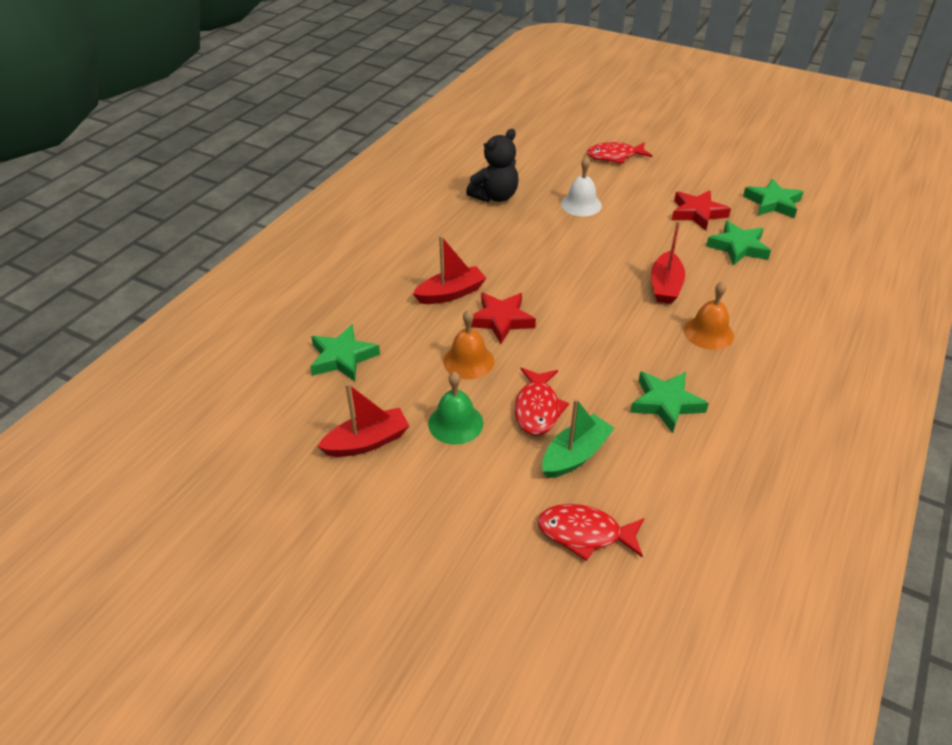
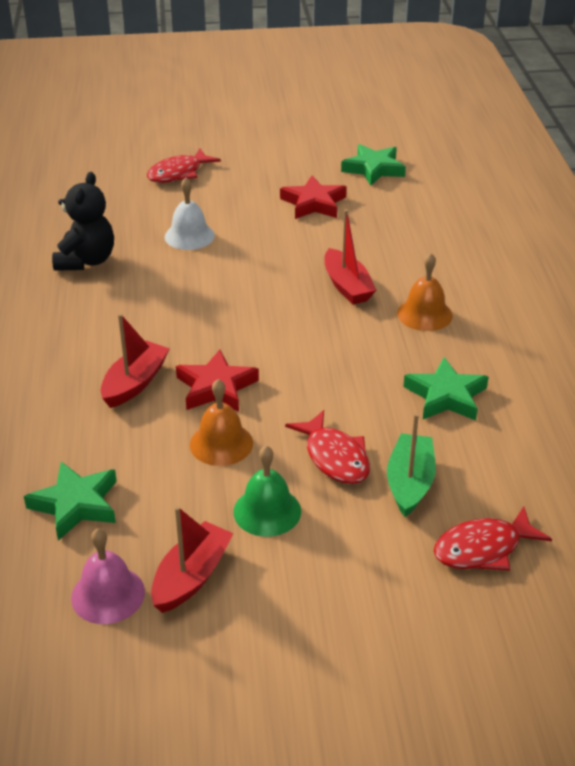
camera: 35 degrees left, 5 degrees down
green star [706,221,771,265] -> none
none -> pink bell [71,528,145,624]

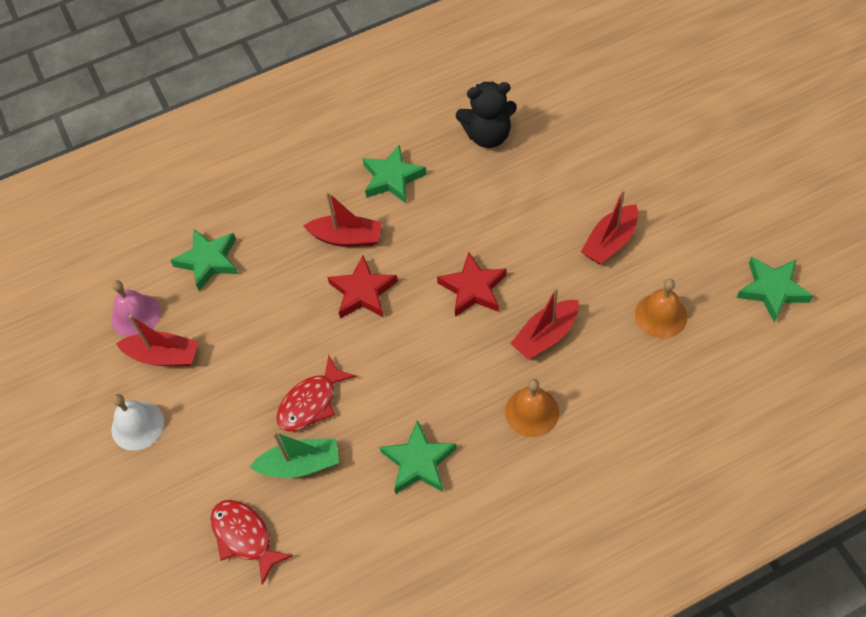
camera: 75 degrees right, 20 degrees up
red fish [147,148,221,183] -> none
white bell [165,178,215,250] -> white bell moved to [111,394,164,451]
orange bell [190,379,253,466] -> orange bell moved to [635,279,687,338]
green bell [233,446,301,537] -> none
red star [280,176,347,219] -> red star moved to [437,252,507,317]
none -> green star [362,144,427,203]
none -> red boat [581,190,638,265]

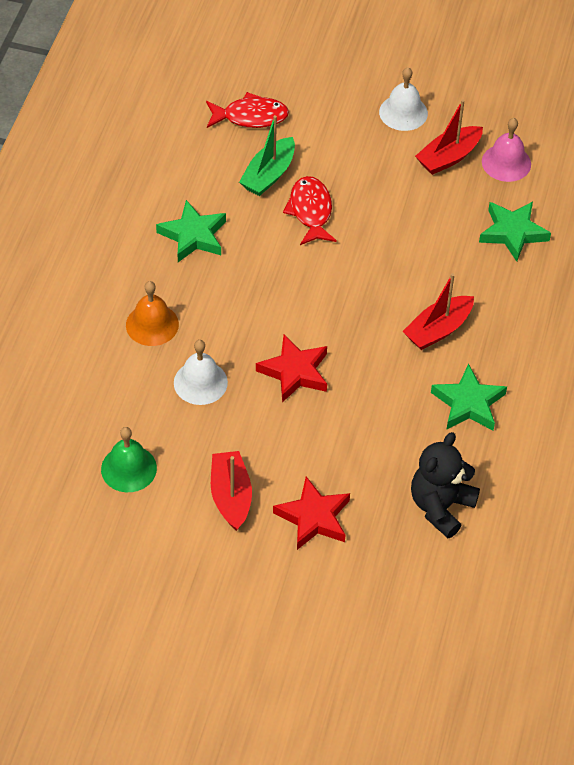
camera: 125 degrees right, 5 degrees down
red star [327,255,398,319] -> red star moved to [273,476,350,550]
red boat [510,288,579,360] -> white bell [174,340,228,405]
orange bell [635,279,687,338] -> green bell [101,427,157,492]
green star [737,256,813,323] -> none

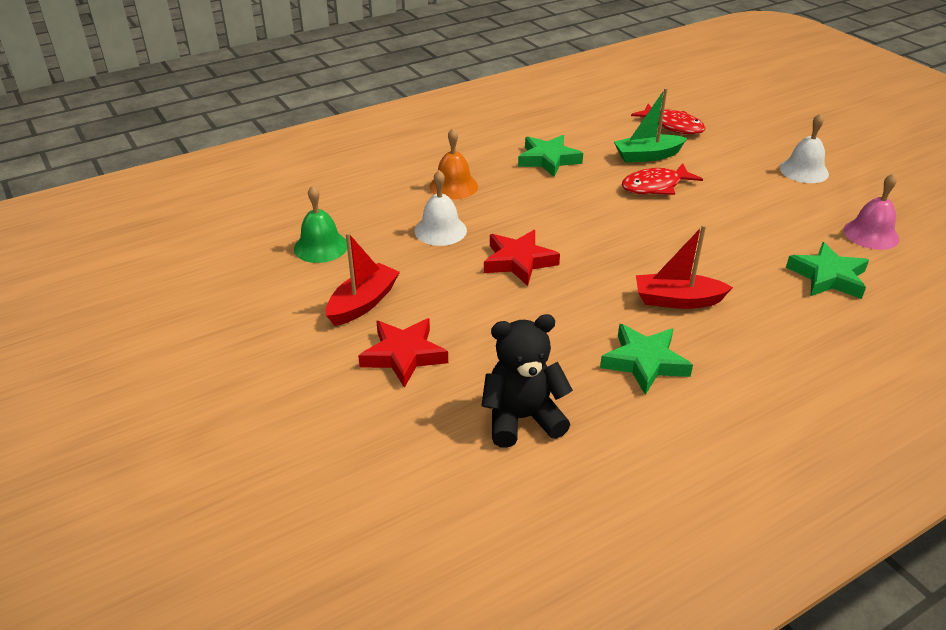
camera: 45 degrees right, 15 degrees down
red fish [283,176,337,245] -> red fish turned 150 degrees counterclockwise [622,163,703,195]
red boat [415,99,483,175] -> none

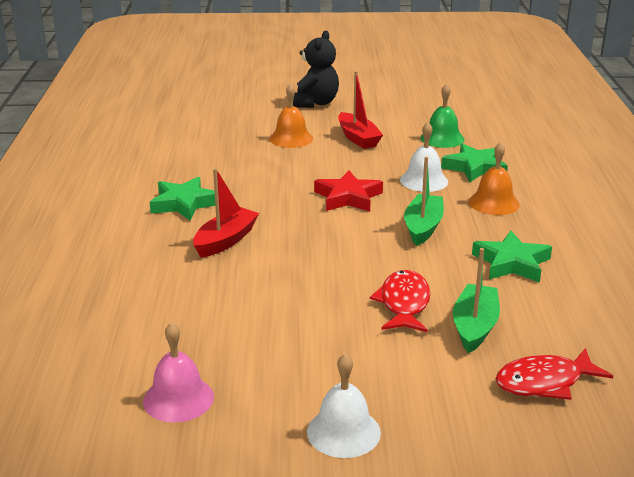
camera: 120 degrees right, 10 degrees down
red star [358,318,448,388] -> orange bell [269,84,313,148]
black teddy bear [482,314,573,448] -> black teddy bear moved to [293,30,339,108]
green star [786,242,869,299] -> green star moved to [441,143,508,182]
none -> green boat [404,157,444,246]

